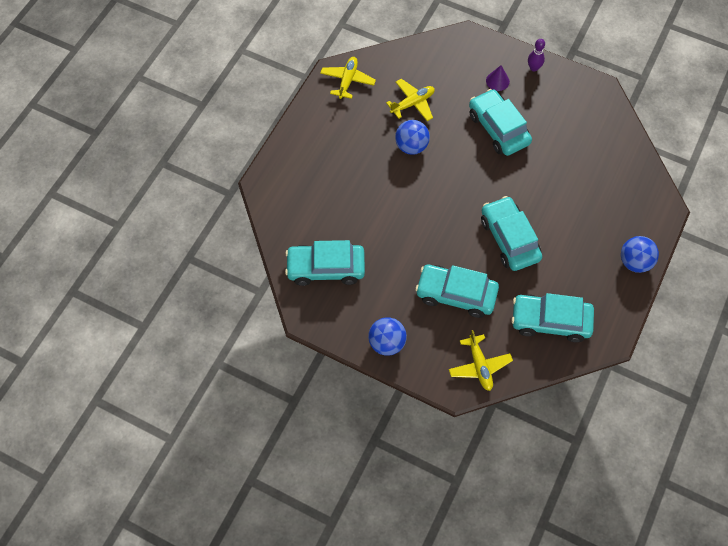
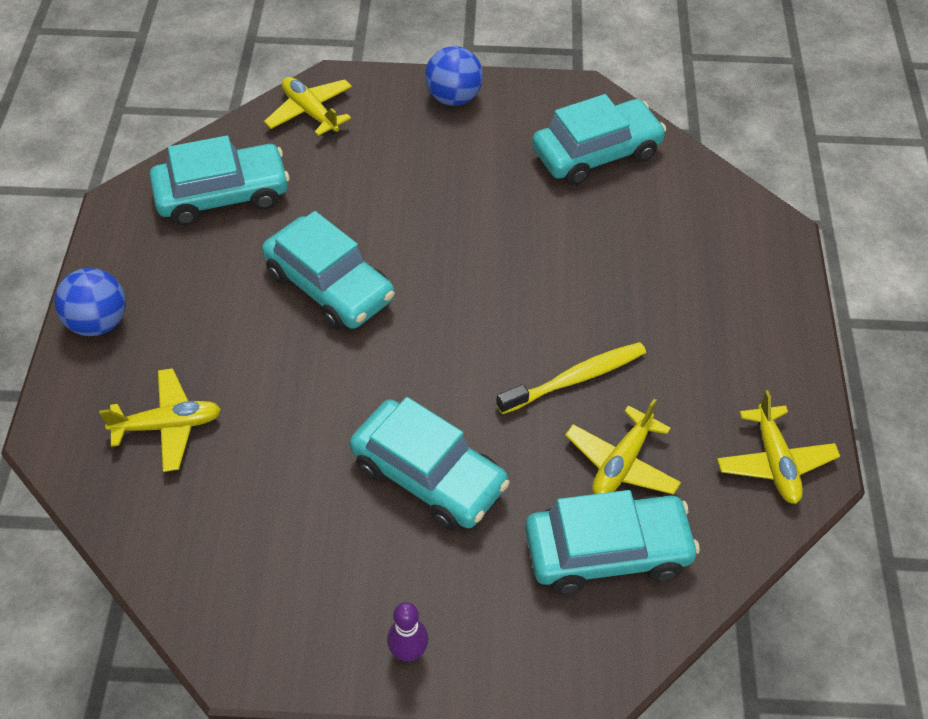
camera: 155 degrees right, 10 degrees down
blue ball [395,120,430,155] -> yellow toothbrush [496,342,646,414]
turquoise car [415,265,499,318] -> turquoise car moved to [525,490,700,594]
purple cone [486,65,510,91] -> none
none -> yellow plane [99,368,221,472]

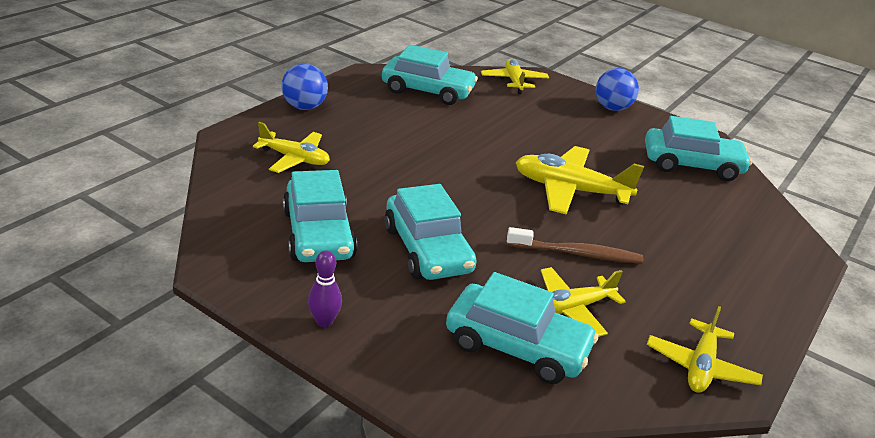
camera: 30 degrees right, 20 degrees down
turquoise car [262,211,395,330] -> turquoise car moved to [283,170,357,262]
yellow toothbrush [496,342,646,414] -> brown toothbrush [507,227,643,264]
none -> yellow plane [515,146,644,215]

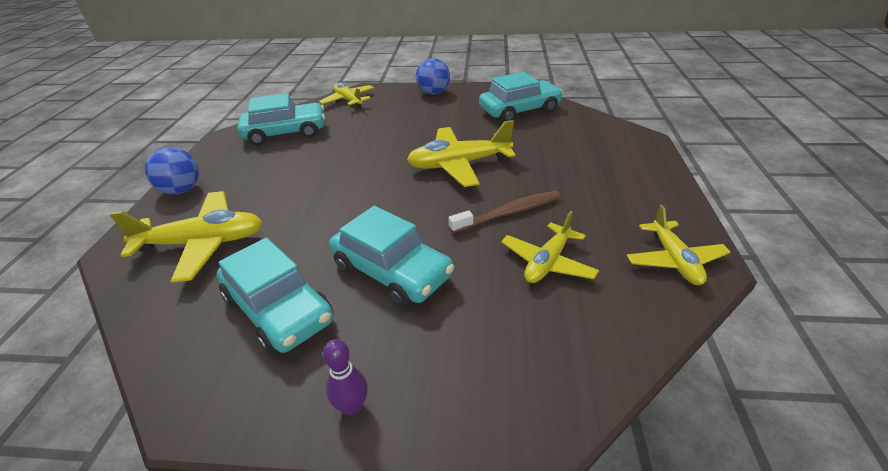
camera: 25 degrees left, 5 degrees up
yellow plane [253,122,330,173] -> yellow plane [110,191,263,283], size x1.53
turquoise car [446,272,598,384] -> none

